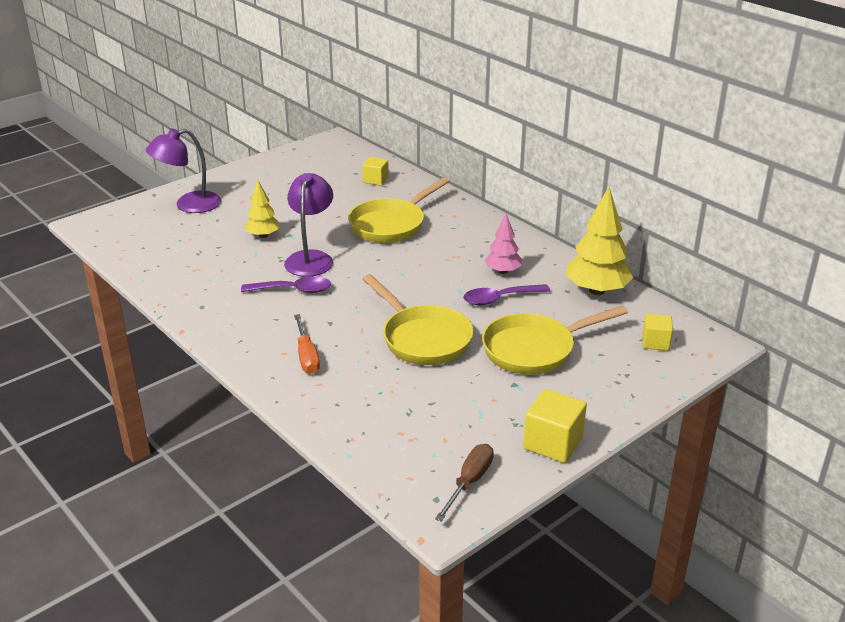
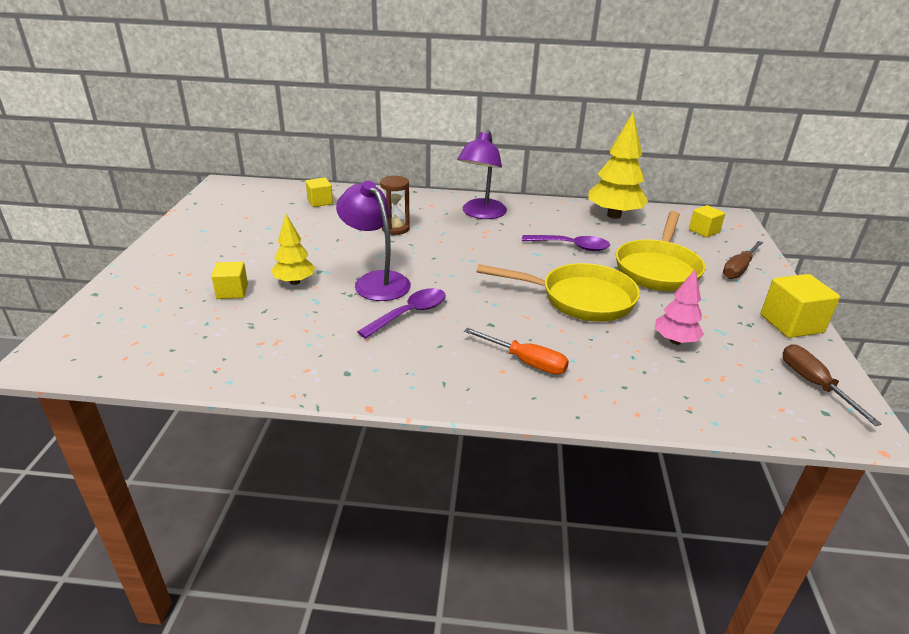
camera: 45 degrees left, 0 degrees up
purple lamp [146,129,221,213] -> purple lamp moved to [457,130,507,219]
yellow pan [348,177,449,243] -> brown hourglass [380,176,410,235]
purple spoon [463,284,550,305] -> purple spoon turned 105 degrees counterclockwise [522,235,610,251]
pink tree [484,214,522,274] -> pink tree moved to [655,269,704,344]
none -> yellow cube [211,262,248,299]
none -> brown screwdriver [723,241,763,279]

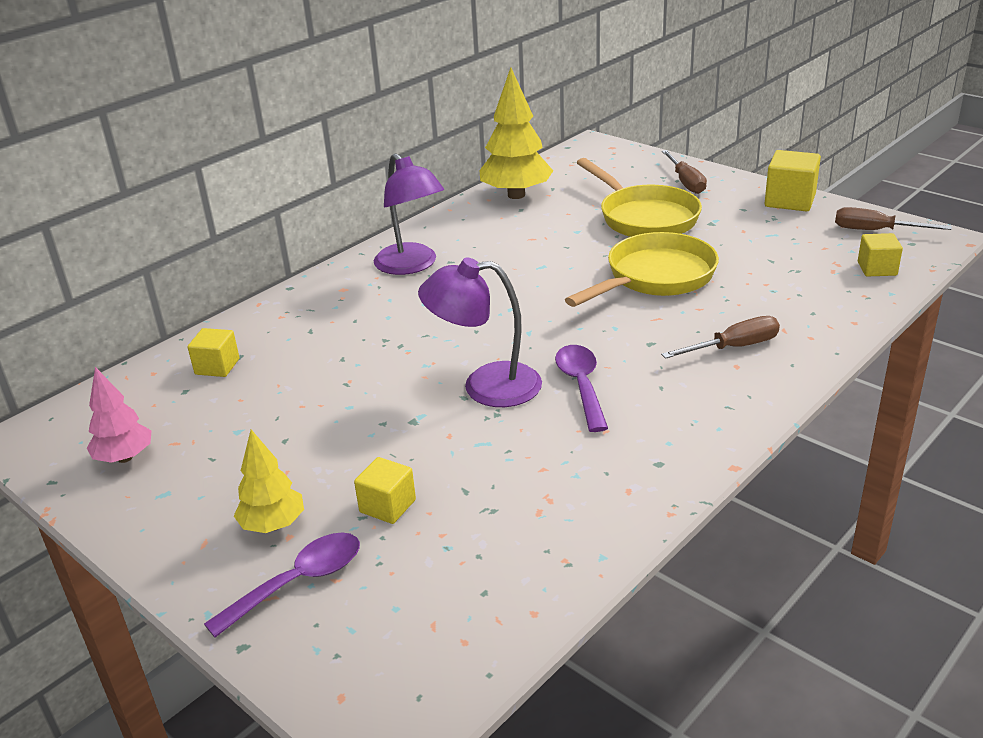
camera: 50 degrees left, 0 degrees up
yellow tree [272,214,315,285] -> yellow tree moved to [234,430,304,533]
brown hourglass [380,176,410,235] -> none
orange screwdriver [464,328,569,375] -> brown screwdriver [661,316,780,359]
purple spoon [522,235,610,251] -> purple spoon moved to [204,532,360,637]
pink tree [655,269,704,344] -> pink tree moved to [87,367,152,463]
yellow cube [689,205,725,237] -> yellow cube moved to [858,233,903,276]

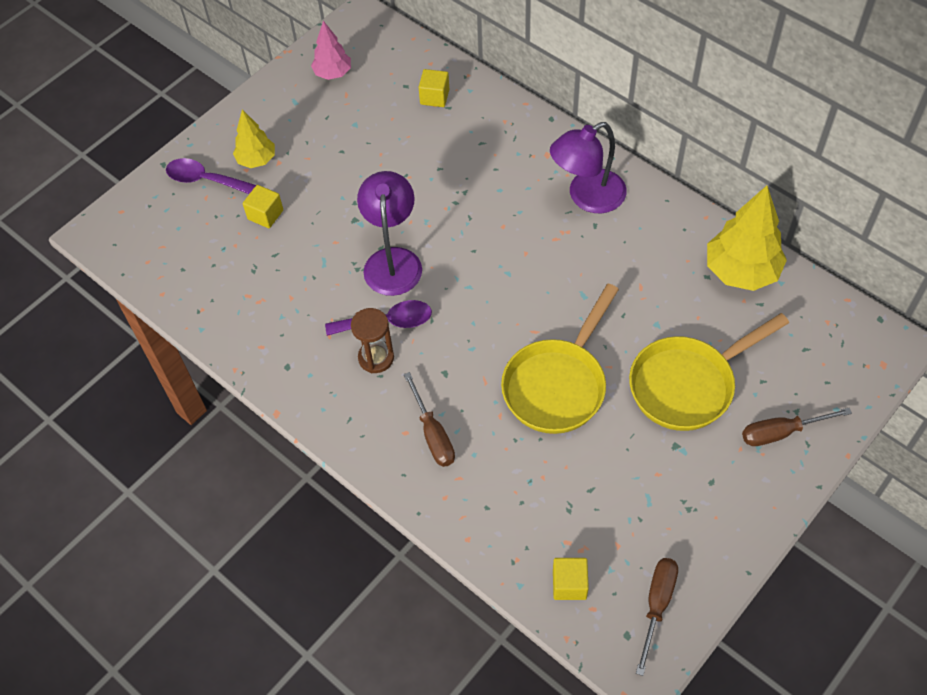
camera: 90 degrees right, 25 degrees up
purple spoon [204,532,360,637] -> purple spoon turned 150 degrees clockwise [166,158,256,194]
yellow pan [565,232,719,307] -> yellow pan turned 75 degrees clockwise [501,284,619,434]
yellow cube [764,150,821,211] -> none
none -> brown hourglass [351,308,394,373]

